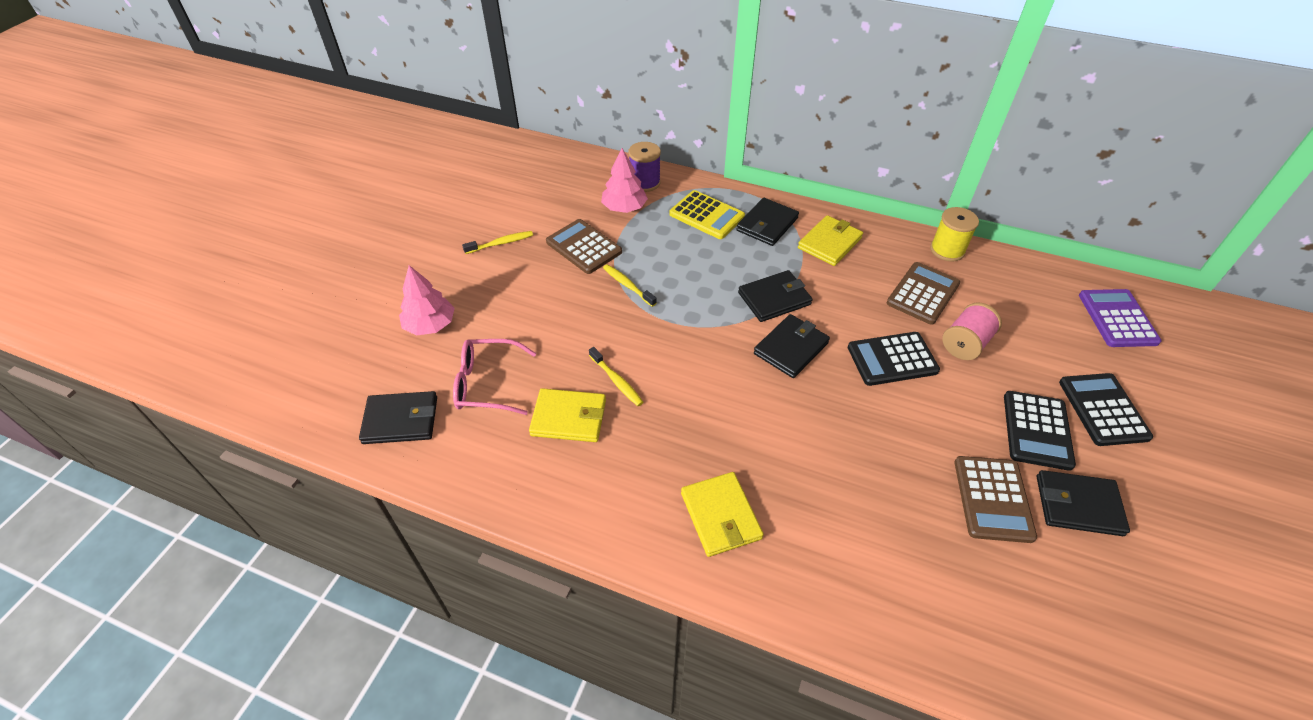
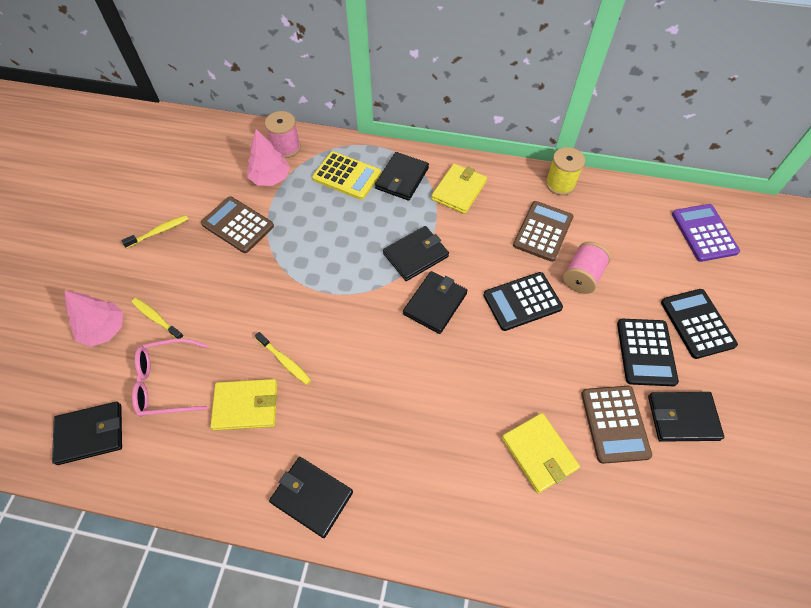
camera: 10 degrees left, 10 degrees up
yellow toothbrush [603,264,657,307] -> yellow toothbrush moved to [131,298,184,339]
purple spool [628,142,661,192] -> pink spool [265,111,301,158]
yellow wallet [681,472,764,557] -> yellow wallet moved to [502,413,580,493]
none -> black wallet [269,457,353,538]

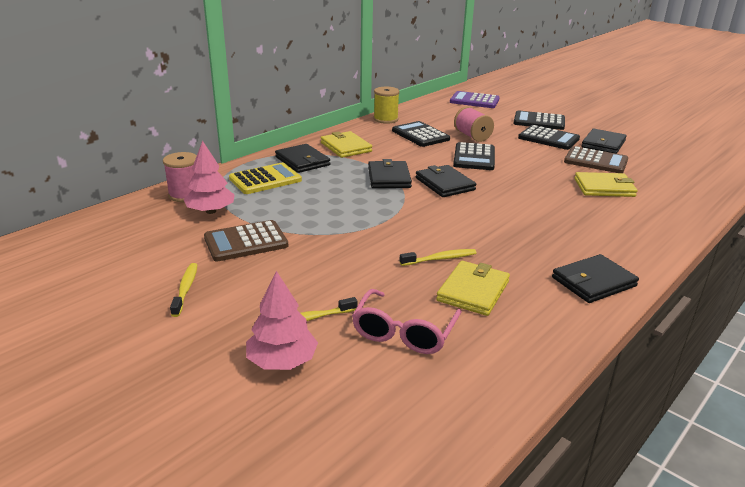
camera: 60 degrees left, 30 degrees down
black wallet [52,402,122,465] -> none
brown calculator [513,201,574,262] -> black calculator [392,121,450,147]

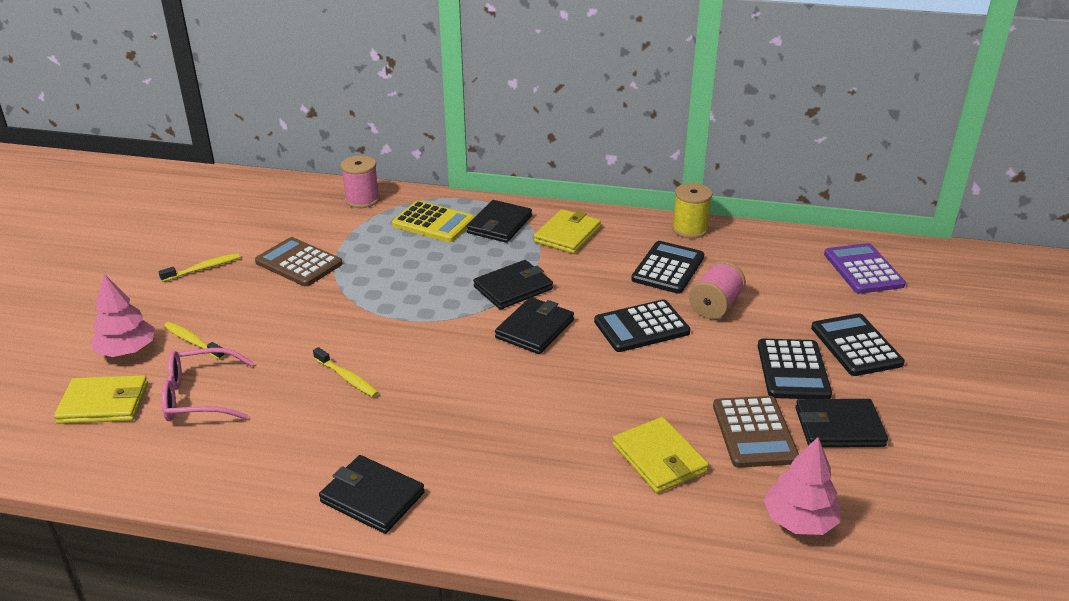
camera: 60 degrees right, 5 degrees up
pink tree [184,140,235,214] -> pink tree moved to [763,437,841,535]
yellow wallet [436,261,510,316] -> yellow wallet moved to [54,375,148,424]

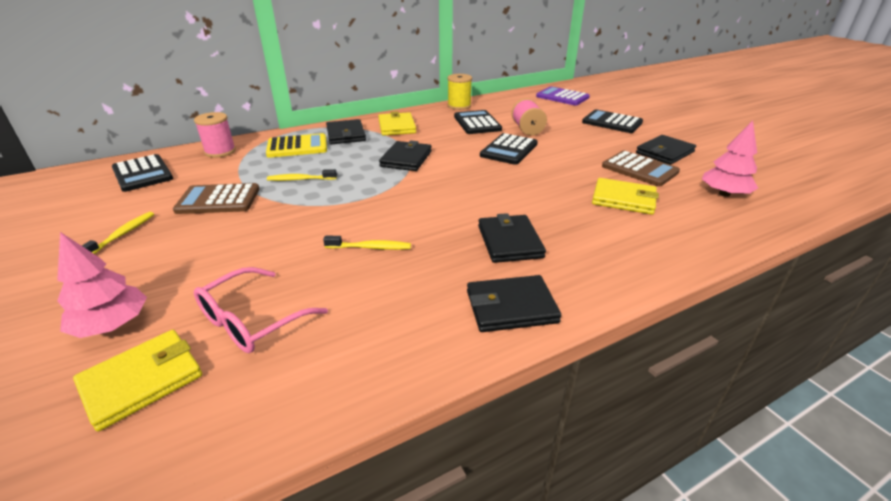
camera: 40 degrees left, 0 degrees up
yellow toothbrush [164,322,225,360] -> yellow toothbrush moved to [267,169,337,181]
black wallet [495,297,574,354] -> black wallet moved to [478,213,546,263]
black calculator [758,339,832,399] -> black calculator moved to [112,154,173,192]

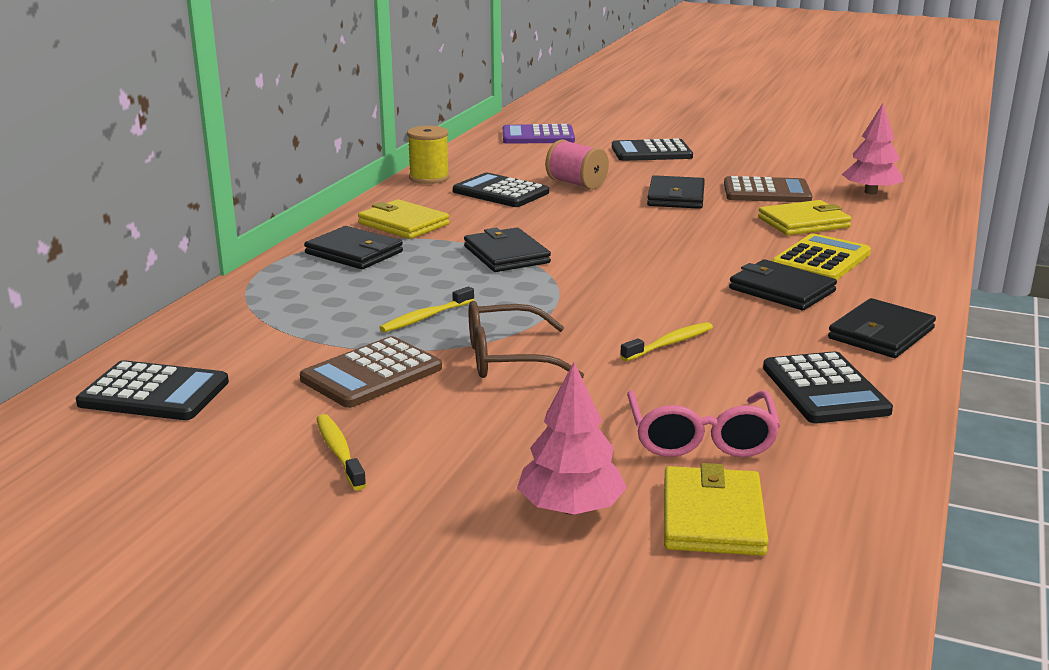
camera: 40 degrees left, 10 degrees down
pink spool [194,112,236,158] -> none
yellow calculator [266,133,327,158] -> yellow calculator moved to [772,233,871,280]
black calculator [480,133,538,165] -> black calculator moved to [763,351,893,423]
black wallet [636,135,696,165] -> black wallet moved to [647,175,705,209]
none -> brown glasses [469,301,584,378]

